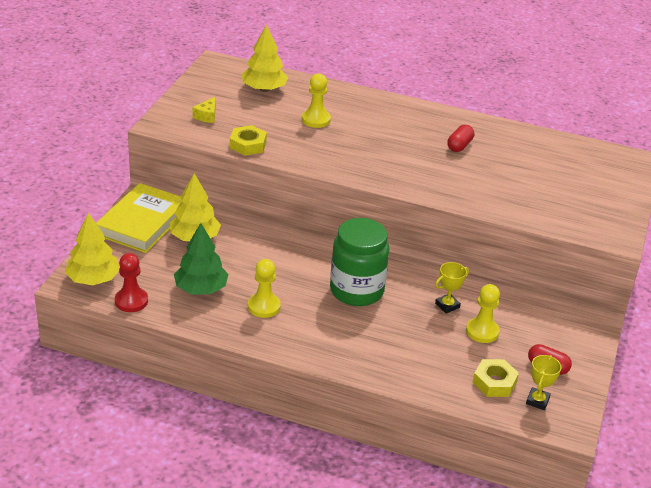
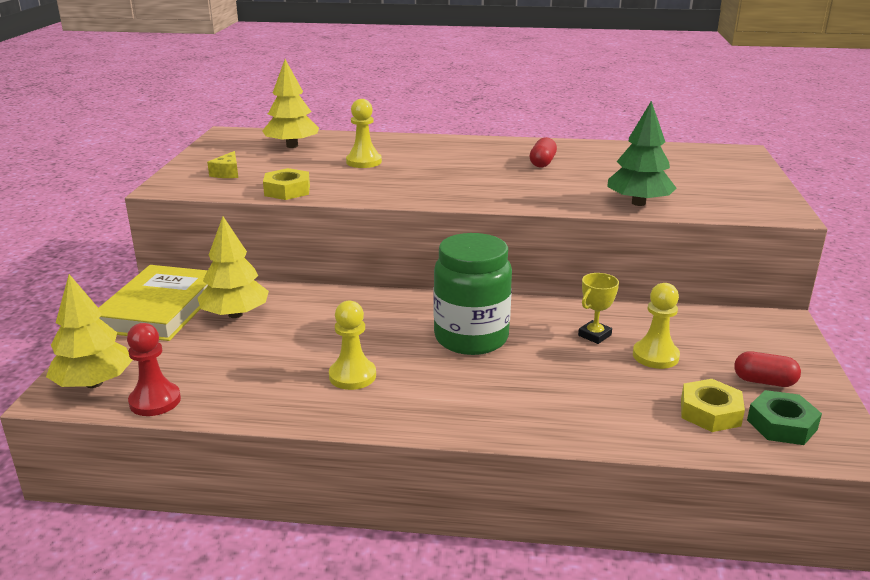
camera: 10 degrees left, 10 degrees down
green tree [174,223,229,294] -> green tree moved to [607,101,676,206]
yellow trophy [526,355,561,410] -> green nut [747,390,822,445]

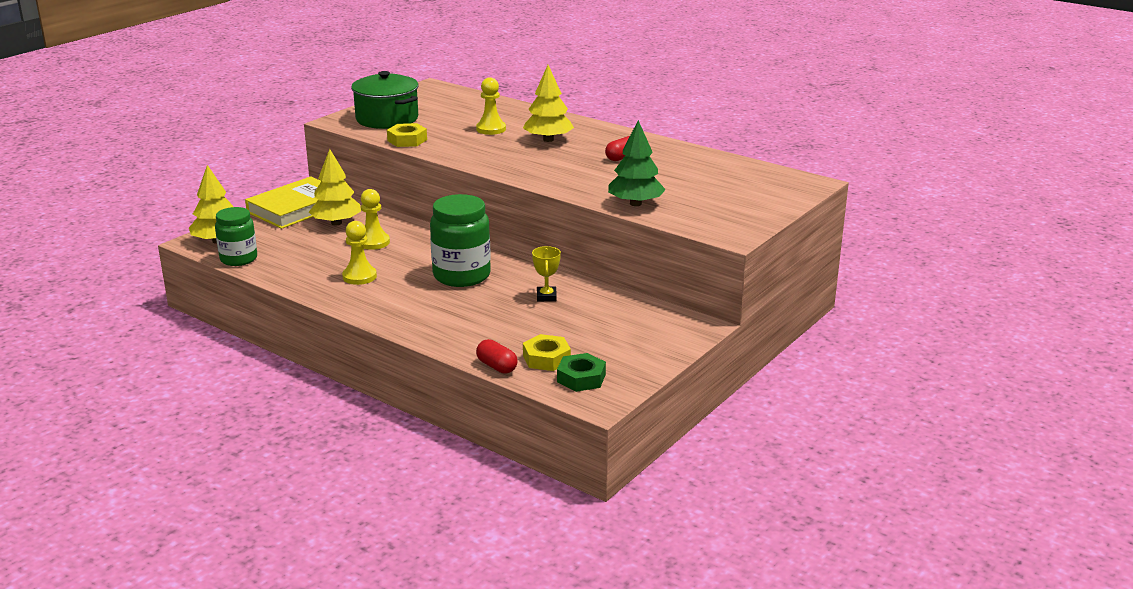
camera: 30 degrees right, 0 degrees up
red pawn [127,323,181,416] -> green jar [215,207,257,266]
yellow cheese [207,151,238,178] -> green pot [351,71,418,129]
yellow tree [262,59,319,148] -> yellow tree moved to [523,65,574,142]
yellow trophy [578,273,619,344] -> yellow trophy turned 75 degrees counterclockwise [532,246,561,301]
yellow pawn [633,283,680,369] -> yellow pawn moved to [361,189,390,250]
red capsule [734,351,801,387] -> red capsule moved to [476,339,518,374]

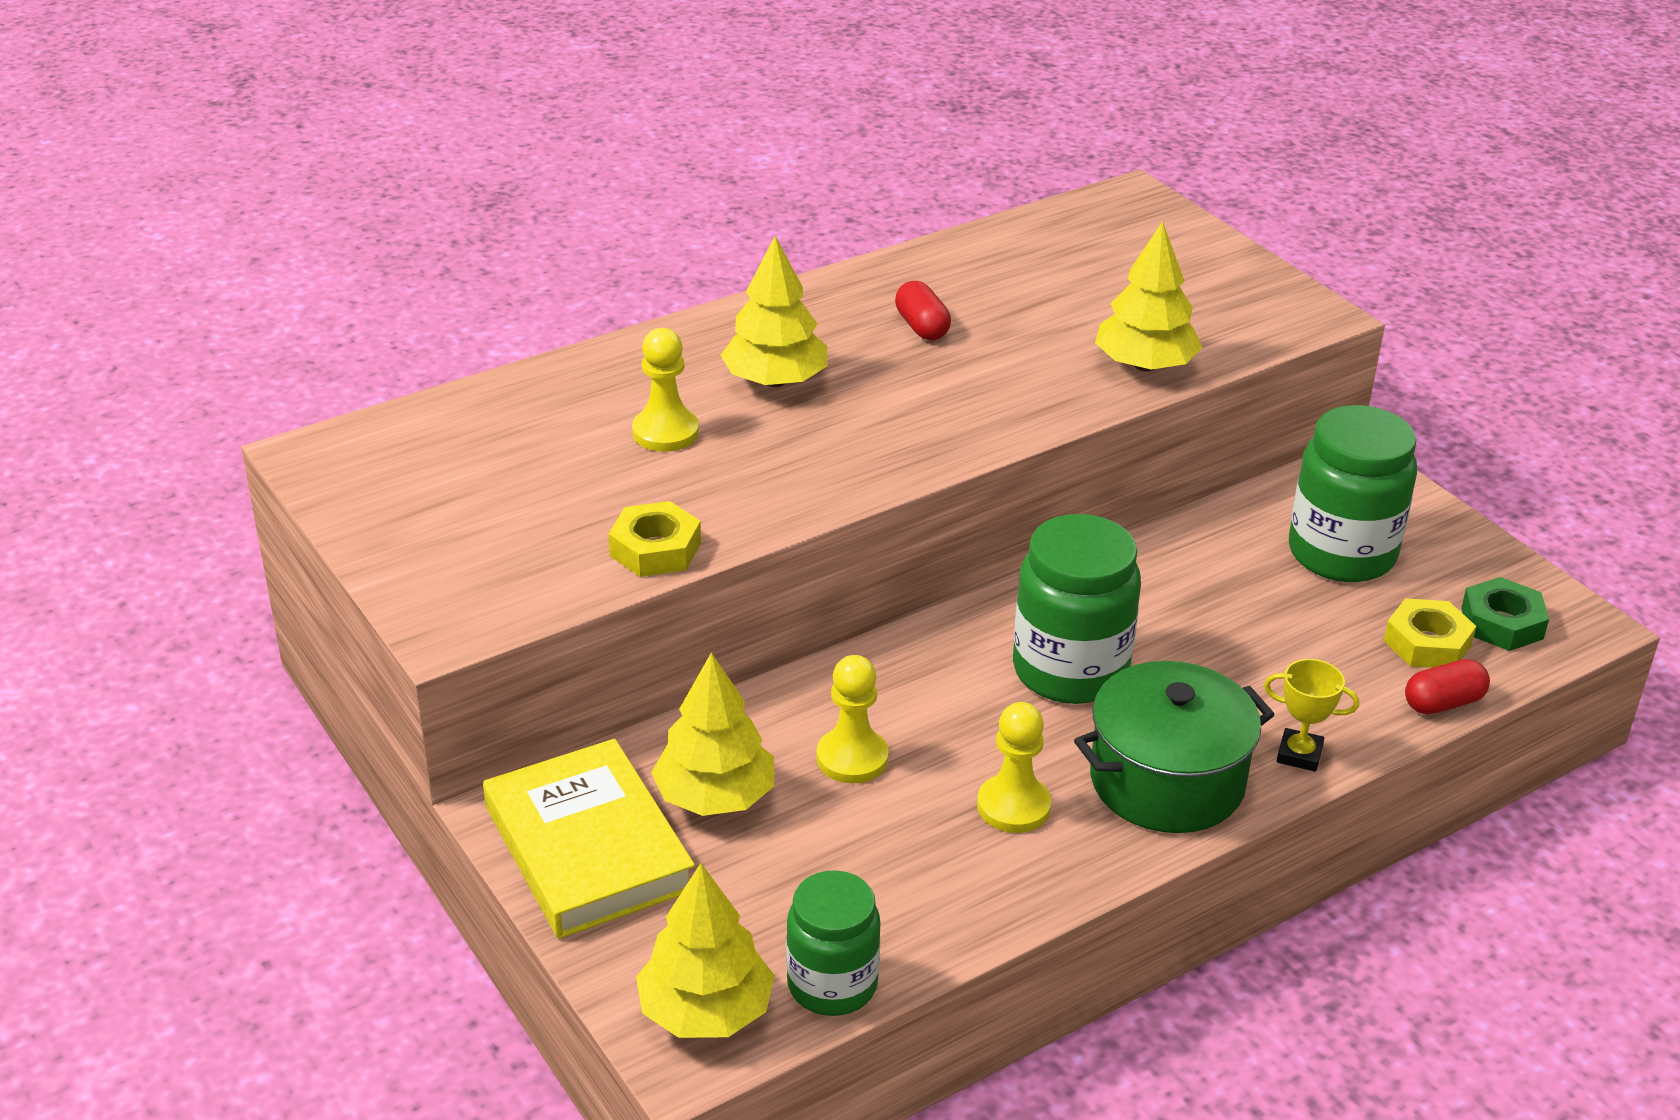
camera: 70 degrees left, 10 degrees up
green pot [351,71,418,129] -> green pot moved to [1074,661,1275,833]
yellow trophy [532,246,561,301] -> yellow trophy moved to [1264,659,1359,772]
green tree [608,120,666,206] -> yellow tree [1095,221,1203,372]
none -> green jar [1289,405,1417,582]

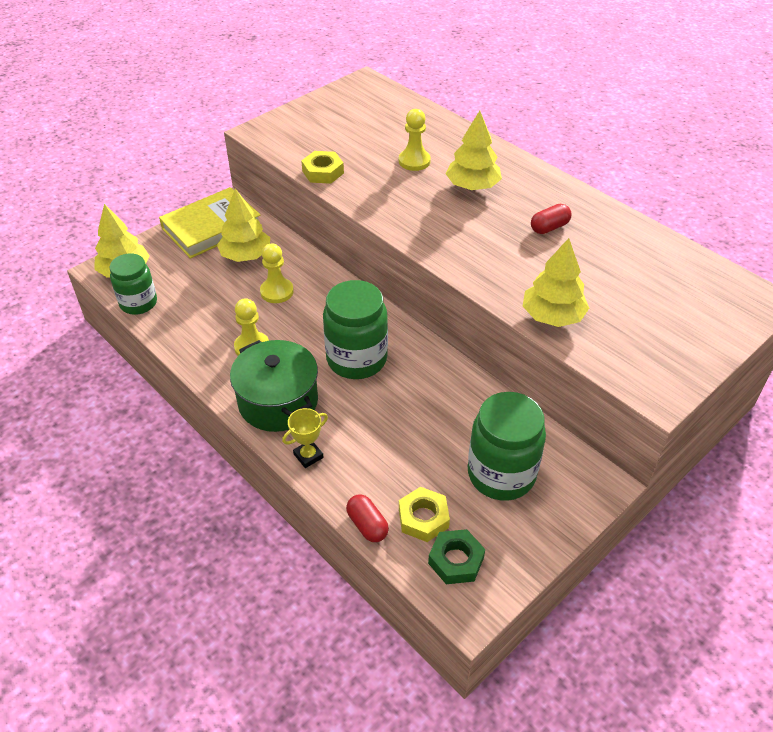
camera: 80 degrees right, 10 degrees up
yellow trophy [1264,659,1359,772] -> yellow trophy turned 45 degrees clockwise [282,408,328,468]

